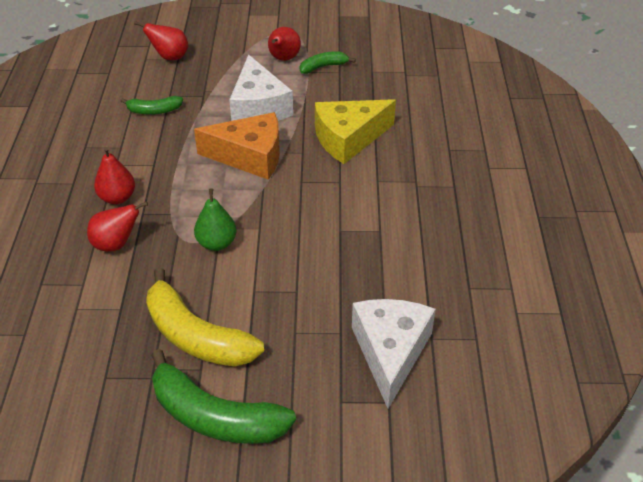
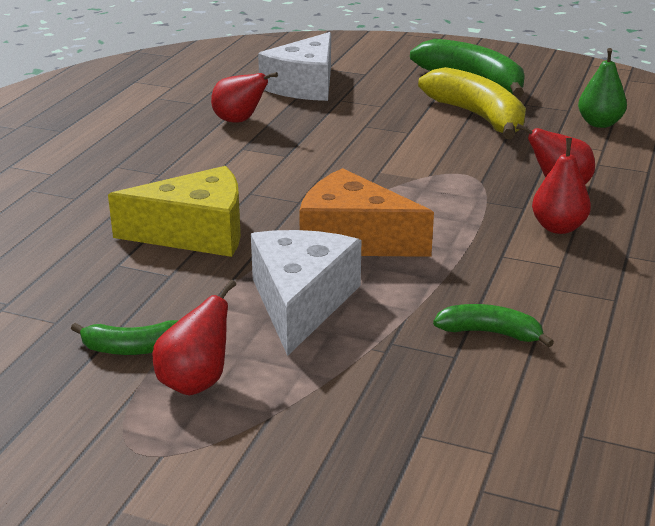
camera: 160 degrees left, 15 degrees down
red pear [134,21,188,60] -> red pear moved to [211,72,278,123]
green pear [194,189,237,251] -> green pear moved to [578,48,627,128]

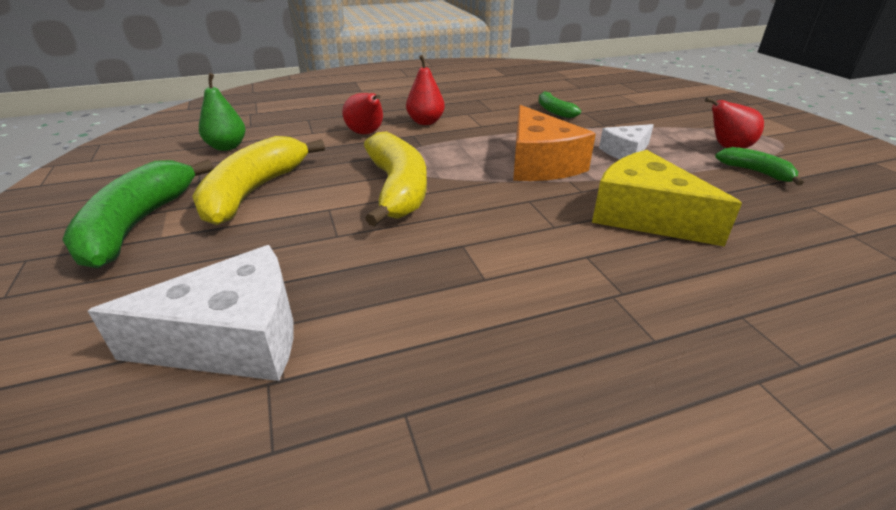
camera: 130 degrees left, 5 degrees up
red pear [211,72,278,123] -> none
white cheese [251,230,361,356] -> white cheese [599,124,654,159], size x0.58
none -> yellow banana [364,131,427,227]

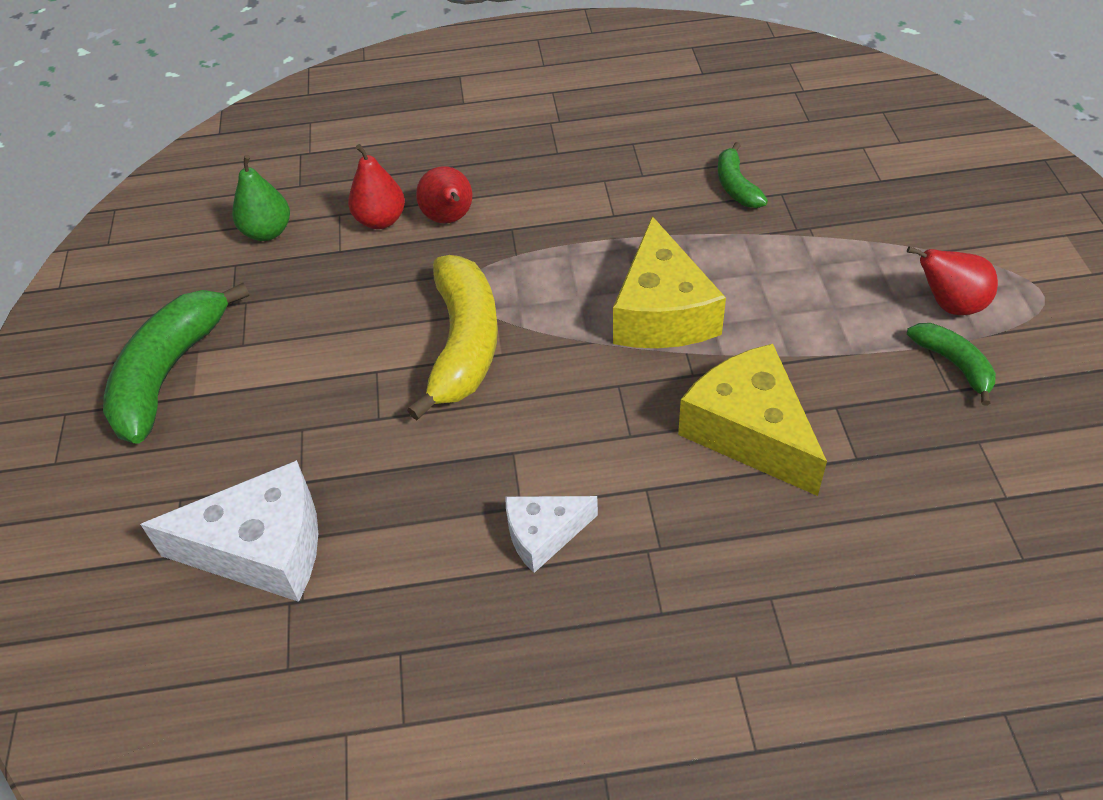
camera: 15 degrees right, 15 degrees up
yellow banana [192,136,325,225] -> none
red pear [406,55,445,125] -> red pear moved to [348,144,405,229]
orange cheese [513,105,596,181] -> yellow cheese [613,216,726,348]
white cheese [599,124,654,159] -> white cheese moved to [505,496,598,573]

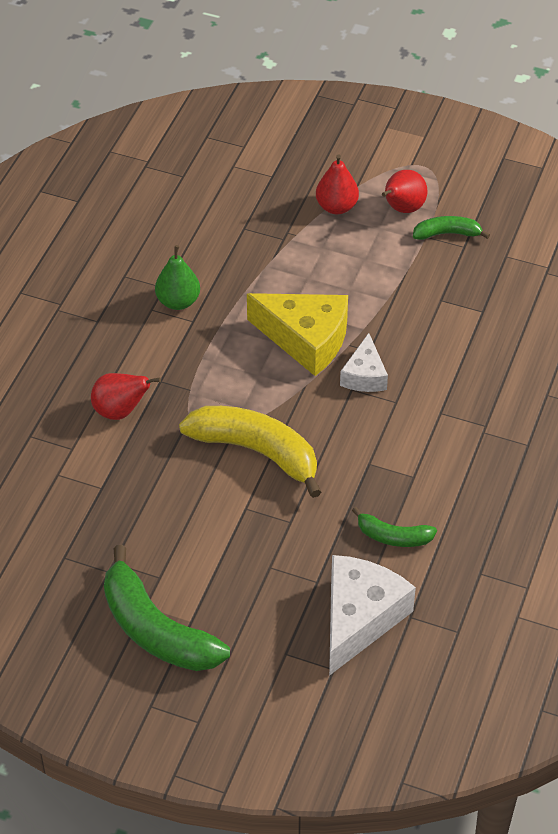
camera: 65 degrees left, 0 degrees up
green pear [232,155,290,241] -> green pear moved to [155,245,200,310]
red pear [348,144,405,229] -> red pear moved to [316,154,359,214]
white cheese [505,496,598,573] -> white cheese moved to [340,333,388,392]
yellow cheese [678,344,827,496] -> none
green banana [718,142,768,208] -> green banana moved to [352,507,437,547]

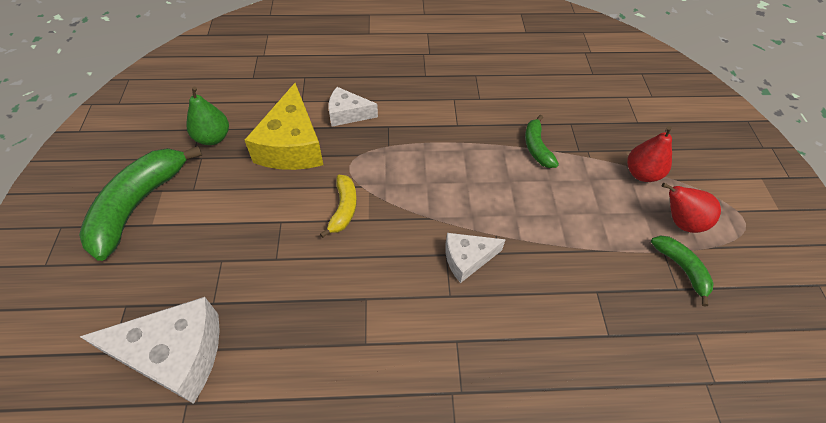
camera: 65 degrees right, 5 degrees up
red pear [91,373,161,420] -> white cheese [328,87,378,127]
green pear [155,245,200,310] -> green pear moved to [186,86,229,145]
yellow banana [179,406,321,498] -> yellow banana [320,175,357,238], size x0.52
yellow cheese [247,293,348,376] -> yellow cheese moved to [245,83,323,170]
green banana [352,507,437,547] -> green banana moved to [525,115,559,168]

